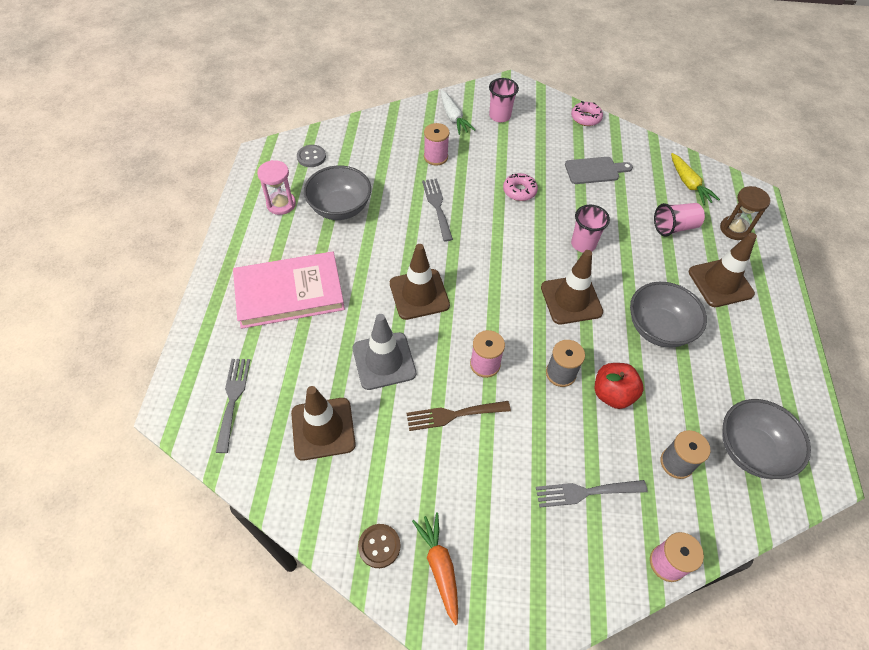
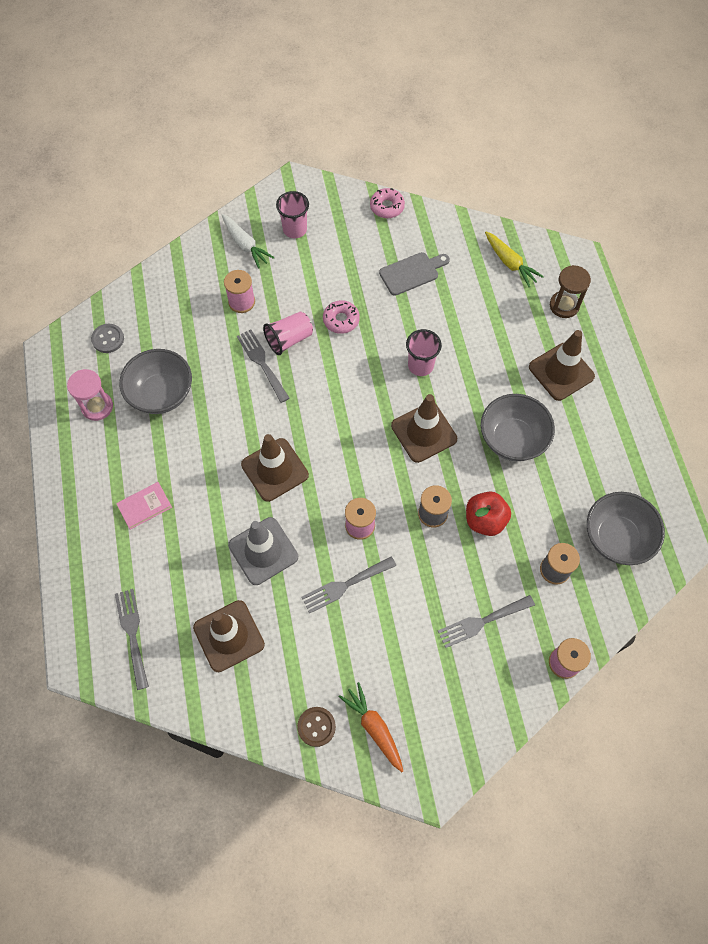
camera: 15 degrees left, 10 degrees up
pink book [233,252,345,329] -> pink book [116,482,172,530], size x0.44
brown fork [406,401,511,431] -> grey fork [301,556,396,614]
pink cup [654,203,705,237] -> pink cup moved to [263,312,313,355]

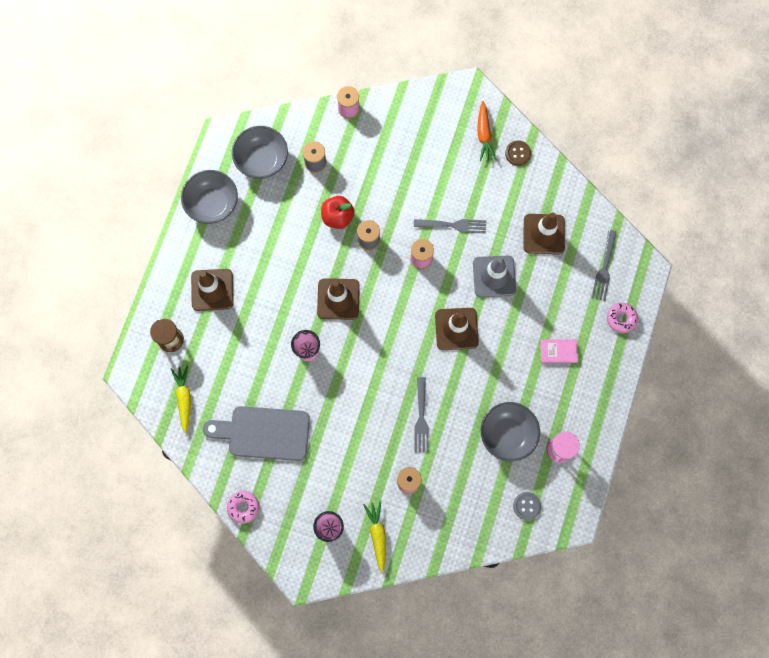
camera: 150 degrees left, 10 degrees up
white carrot [222,214,275,269] -> yellow carrot [363,501,386,573]
pink cup [263,312,313,355] -> none
pink donut [323,300,360,334] -> pink donut moved to [607,303,638,333]
grey cutting board [379,252,450,296] -> grey cutting board [203,406,310,461], size x1.66
grey fork [438,595,535,648] -> none
grey bowl [481,394,555,461] -> grey bowl moved to [181,170,238,224]

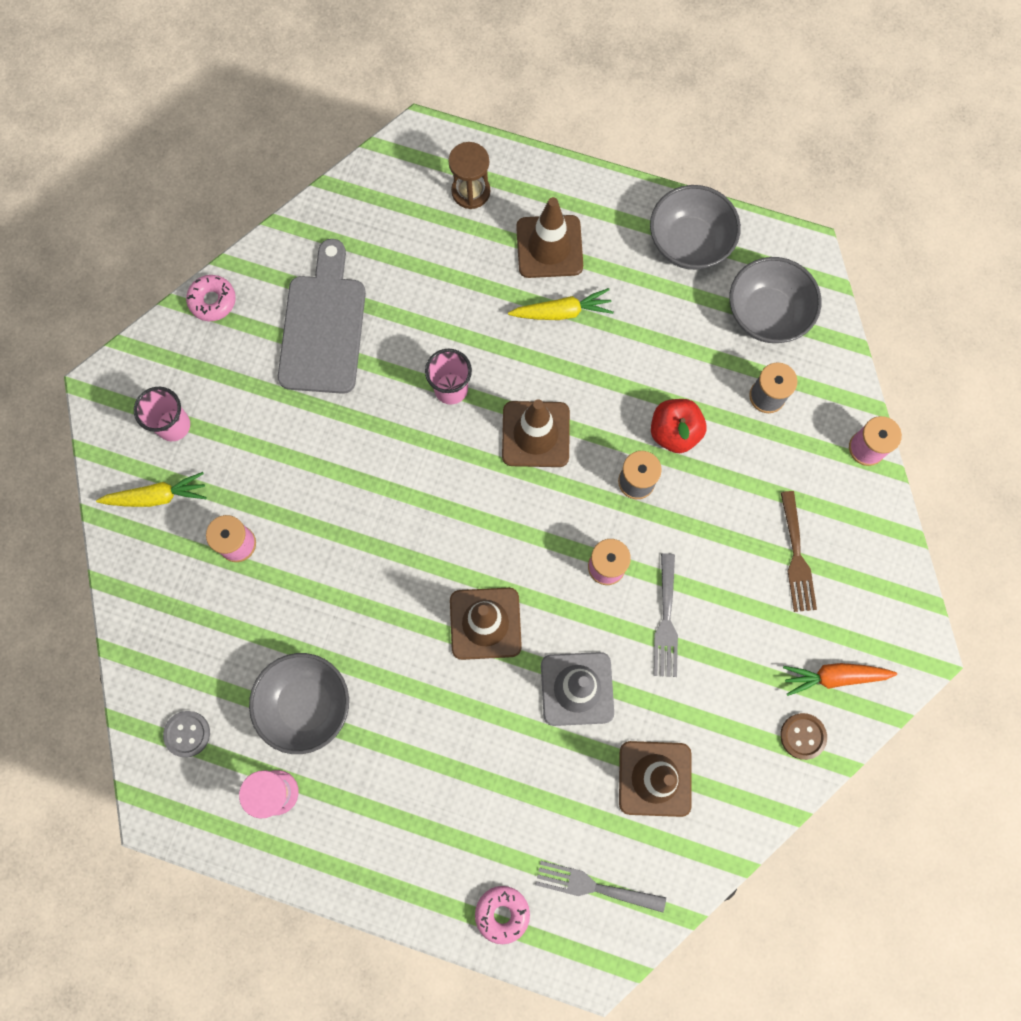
camera: 90 degrees right, 0 degrees up
yellow carrot [171,365,191,433] -> yellow carrot moved to [508,288,614,320]
grey fork [414,377,429,452] -> none
pink book [540,339,578,363] -> none
none -> brown fork [781,491,817,612]

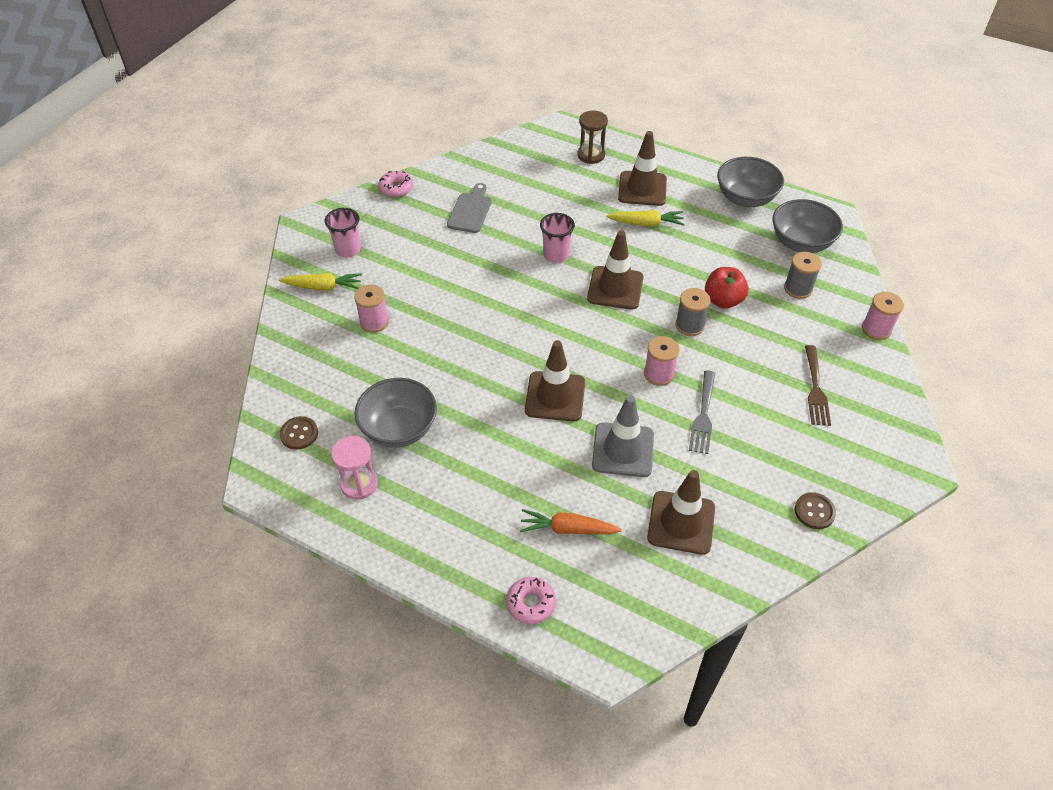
camera: 10 degrees right, 25 degrees down
grey button [163,711,210,757] -> brown button [280,416,318,450]
grey cutting board [278,239,366,394] -> grey cutting board [447,183,492,233], size x0.60
grey fork [535,861,666,912] -> none
orange carrot [783,663,897,696] -> orange carrot moved to [520,509,622,534]

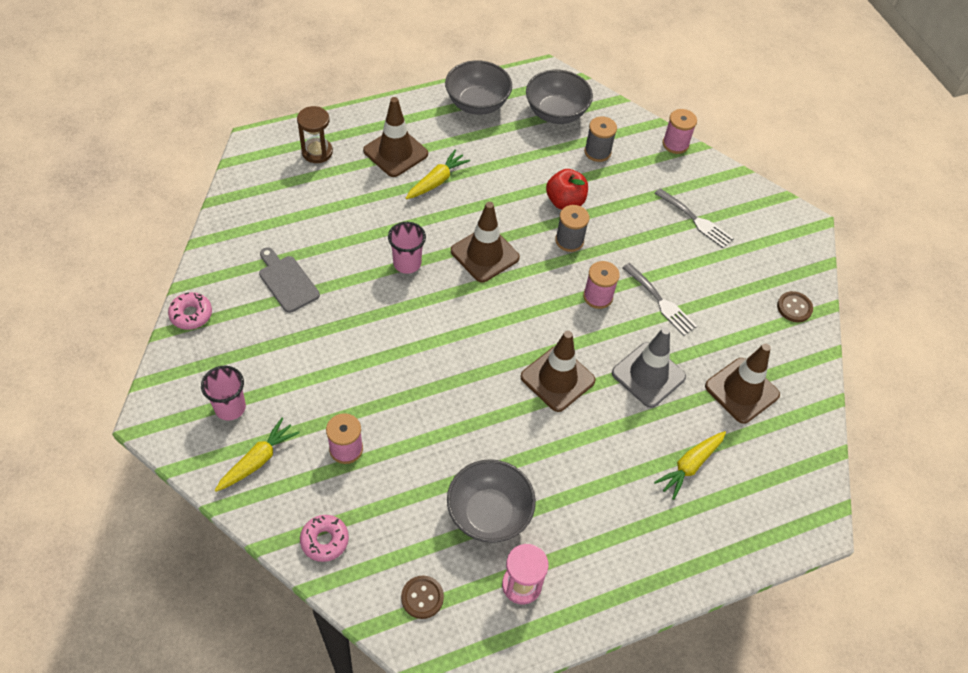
camera: 55 degrees left, 5 degrees up
pink donut [506,577,556,624] -> pink donut moved to [300,515,349,562]
orange carrot [520,509,622,534] -> yellow carrot [654,431,726,500]
brown fork [805,345,831,426] -> grey fork [654,188,734,248]

